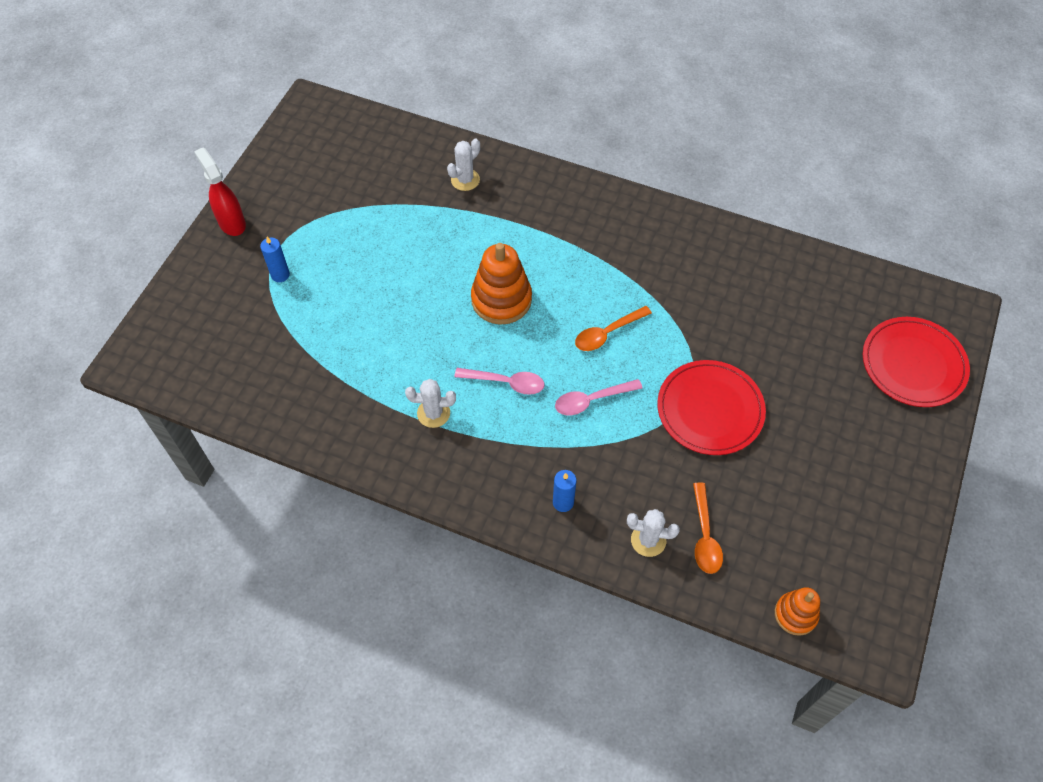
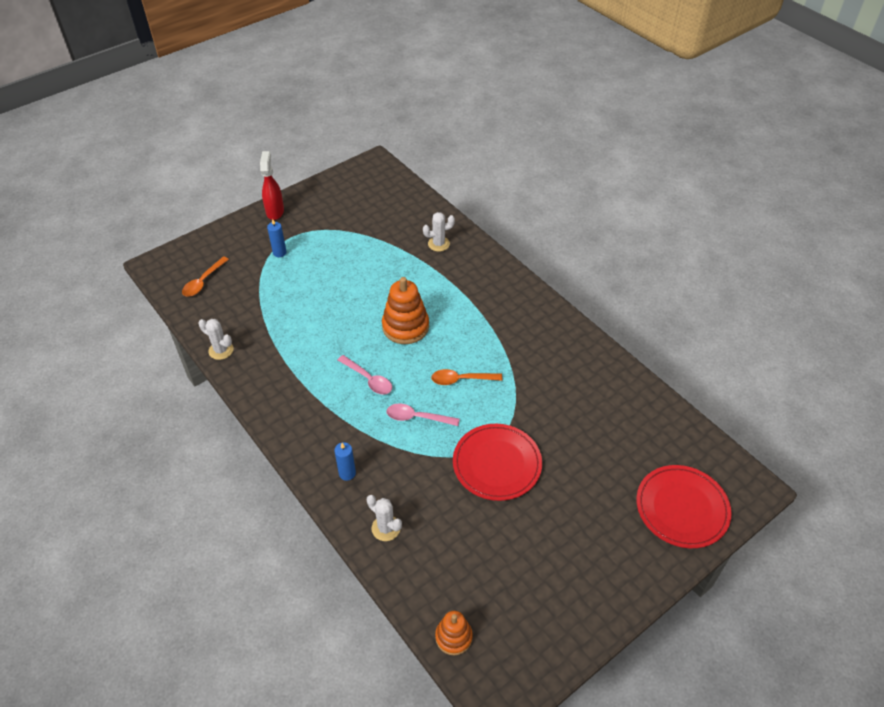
camera: 30 degrees right, 10 degrees down
white cactus [405,379,456,428] -> white cactus moved to [199,319,233,360]
orange spoon [693,483,723,574] -> orange spoon moved to [182,257,229,297]

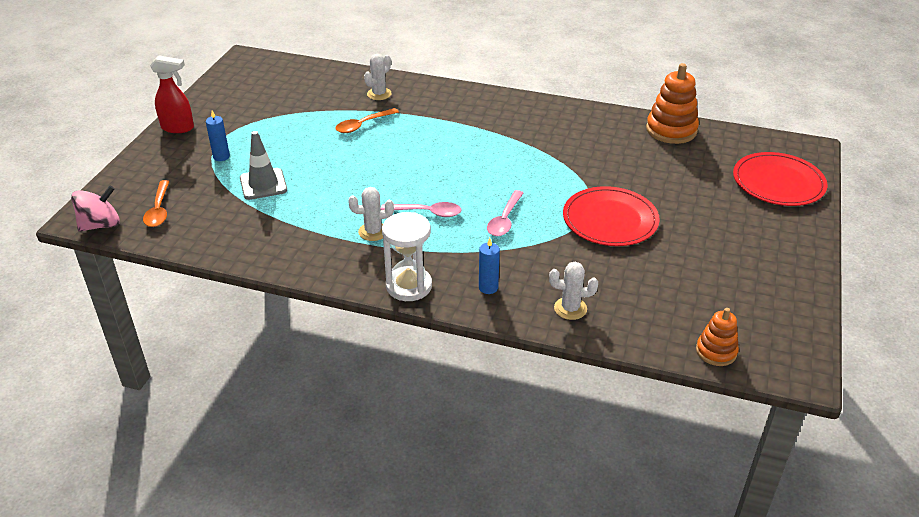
camera: 35 degrees left, 10 degrees down
white cactus [199,319,233,360] -> white cactus moved to [348,187,394,241]
red spray bottle [260,151,284,220] -> red spray bottle turned 135 degrees clockwise [150,55,194,133]
orange stacking toy [382,277,429,344] -> orange stacking toy moved to [646,63,699,144]
pink spoon [387,403,460,426] -> pink spoon turned 45 degrees counterclockwise [487,190,523,236]
orange spoon [431,369,502,385] -> orange spoon moved to [335,108,399,133]
none -> pink spinning top [71,186,120,232]
none -> grey traffic cone [240,131,287,200]
none -> white hourglass [382,212,432,301]

